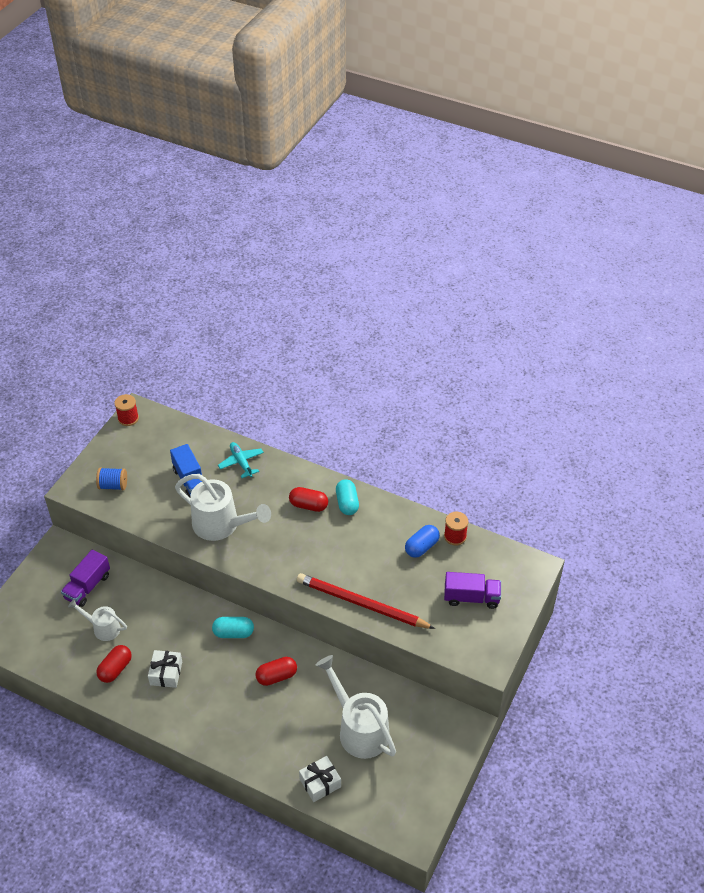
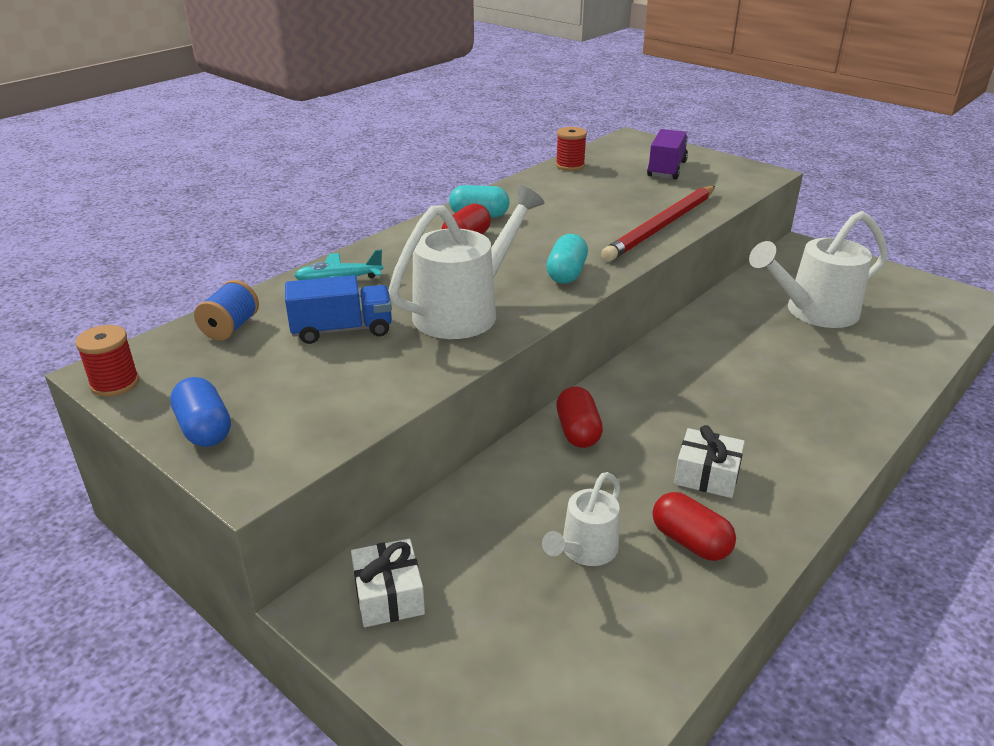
camera: 75 degrees left, 15 degrees down
purple truck [61,549,110,607] -> none
blue spool [96,467,127,490] -> blue spool moved to [194,280,259,341]
turquoise capsule [212,617,254,638] -> turquoise capsule moved to [546,234,588,284]
red capsule [255,657,297,686] -> red capsule moved to [556,386,603,448]
white gift [299,756,341,802] -> white gift moved to [351,539,425,627]
blue capsule [405,525,440,558] -> blue capsule moved to [170,377,231,447]

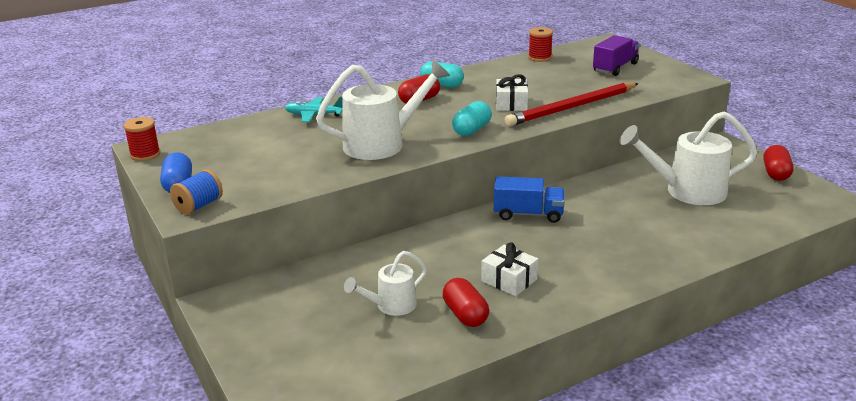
camera: 20 degrees right, 5 degrees down
blue spool [194,280,259,341] -> blue spool moved to [170,169,223,215]
blue truck [285,275,392,344] -> blue truck moved to [494,176,565,223]
white gift [351,539,425,627] -> white gift moved to [496,74,528,111]
red capsule [556,386,603,448] -> red capsule moved to [763,145,794,181]

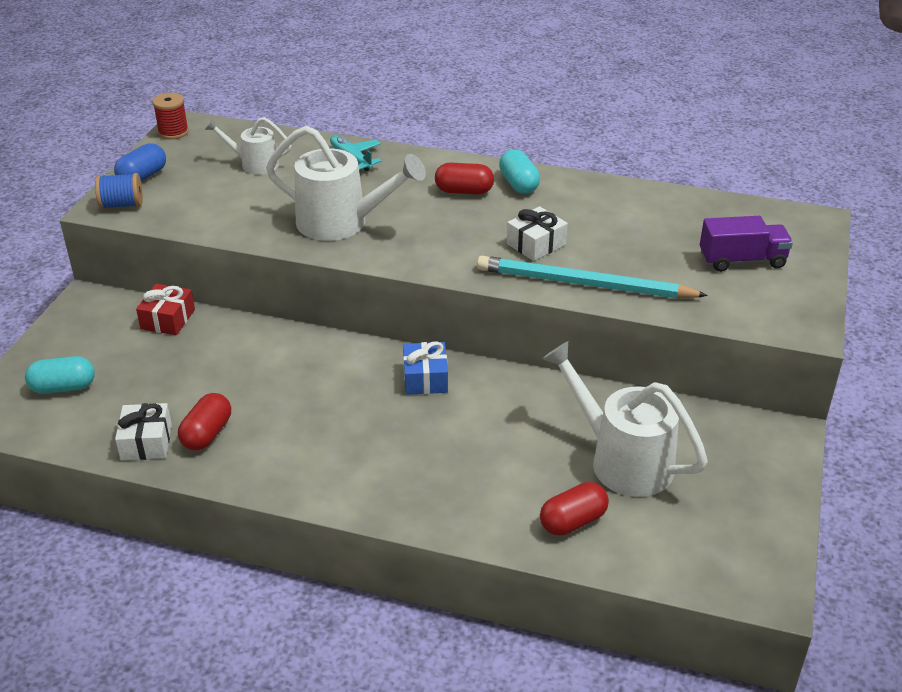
camera: 45 degrees right, 10 degrees up
white watering can [344,251,427,316] -> white watering can moved to [205,117,291,174]
turquoise capsule [452,101,492,136] -> turquoise capsule moved to [25,356,95,394]
white gift [481,242,538,296] -> white gift moved to [115,403,172,460]
blue truck [494,176,565,223] -> blue gift [403,341,448,395]
red pencil [505,83,639,126] -> turquoise pencil [477,256,708,299]
red spool [528,27,553,62] -> none
red capsule [763,145,794,181] -> red capsule moved to [540,482,609,536]
none -> red gift [136,284,195,335]

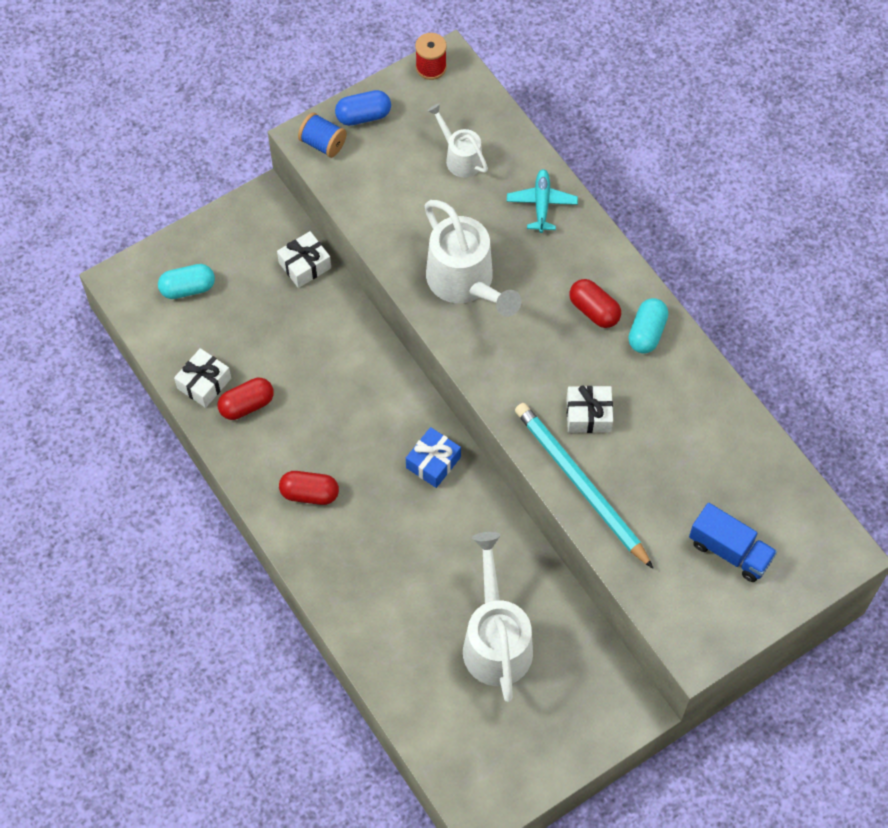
camera: 40 degrees right, 25 degrees up
turquoise capsule [25,356,95,394] -> turquoise capsule turned 45 degrees counterclockwise [158,264,215,299]
red gift [136,284,195,335] -> white gift [277,231,331,288]
red capsule [540,482,609,536] -> red capsule moved to [279,471,339,505]
purple truck [700,216,793,272] -> blue truck [689,503,777,582]

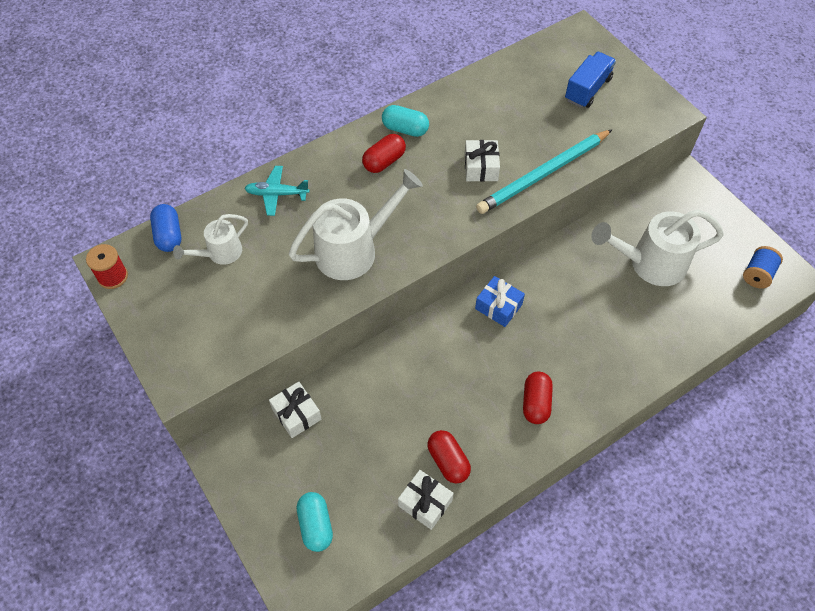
camera: 90 degrees left, 5 degrees down
blue spool [298,113,347,158] -> blue spool moved to [743,246,783,289]
blue capsule [335,90,391,126] -> blue capsule moved to [150,204,181,252]

